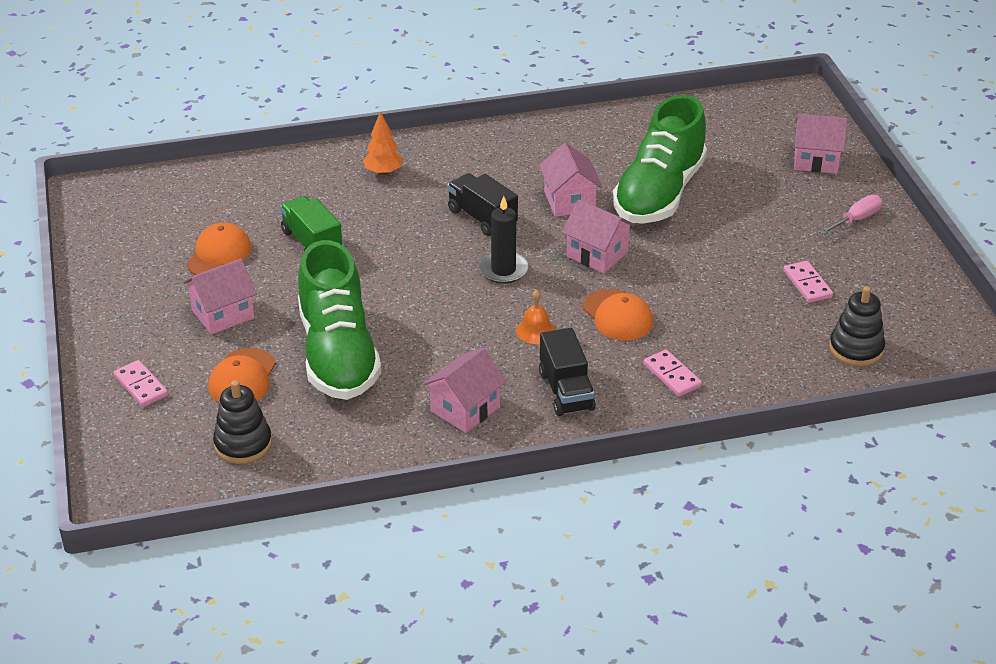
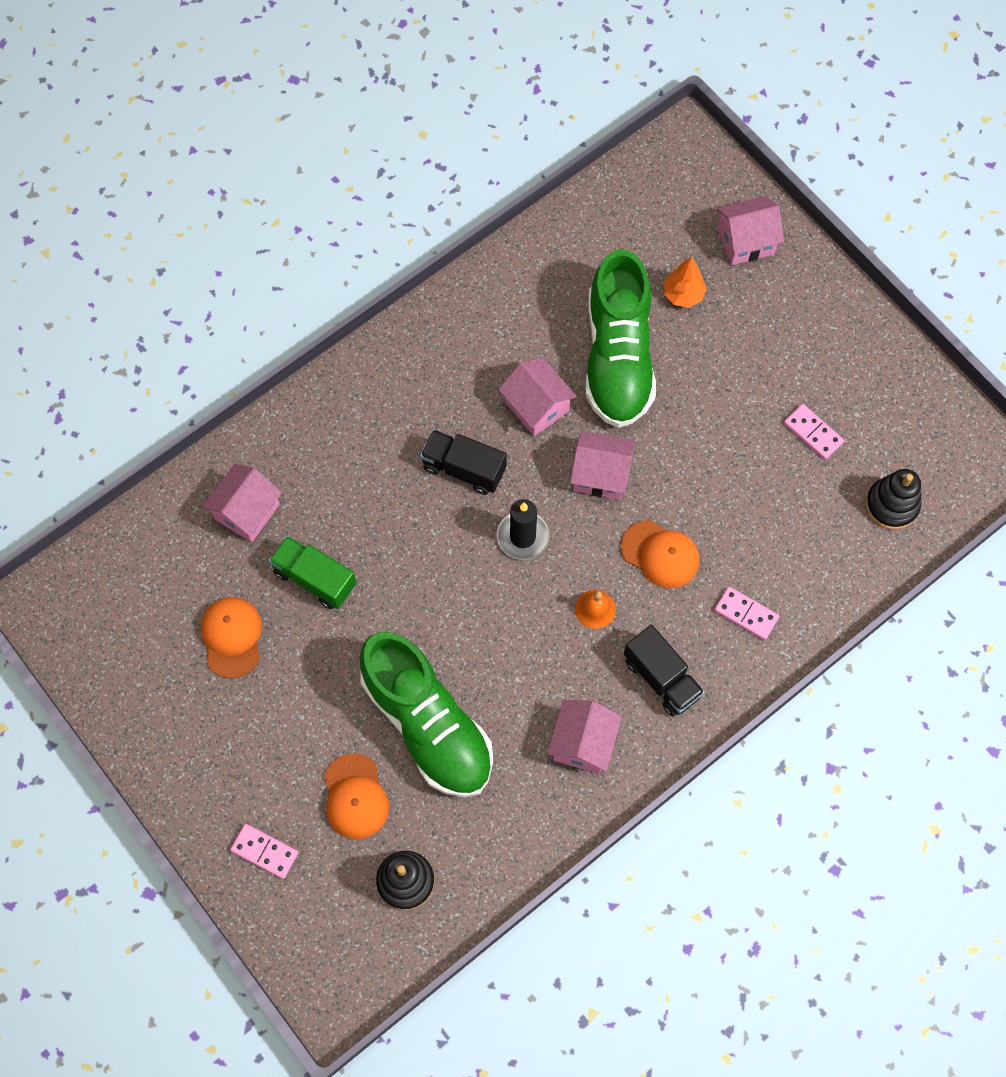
camera: 25 degrees left, 30 degrees up
pink house [183,259,257,335] -> pink house moved to [203,464,282,542]
orange tree [363,111,403,175] -> orange tree moved to [664,257,707,308]
pink screwdriver [819,195,882,235] -> none

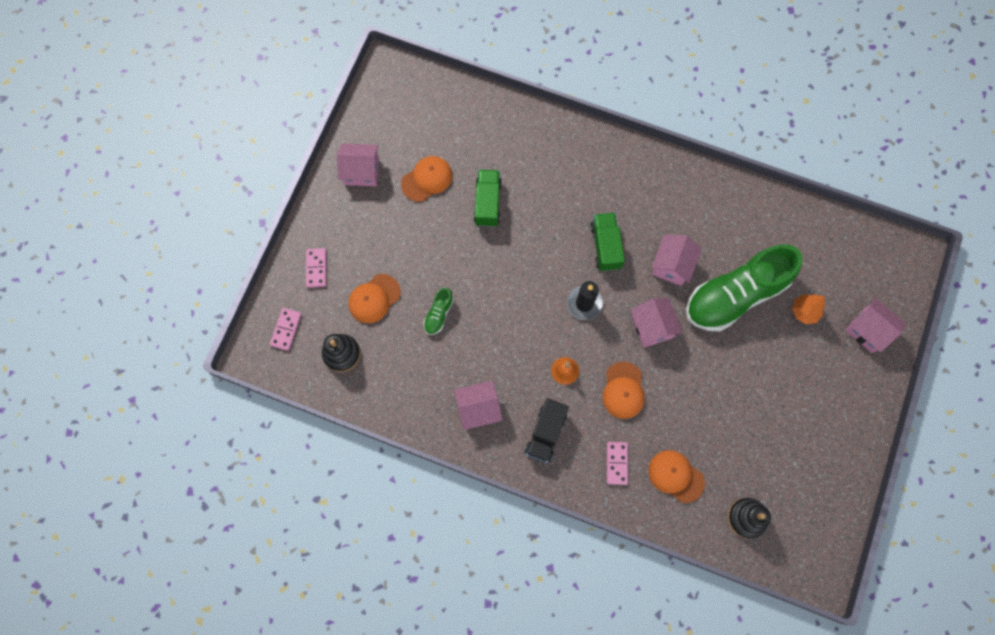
camera: 60 degrees right, 5 degrees up
pink house [203,464,282,542] -> pink house moved to [337,143,379,186]
green shoe [360,632,493,797] -> green shoe [423,288,454,335], size x0.40
black truck [420,430,507,495] -> green truck [590,212,625,271]
pink domino [784,404,844,460] -> pink domino moved to [270,308,302,351]
none -> orange cap [648,450,705,503]

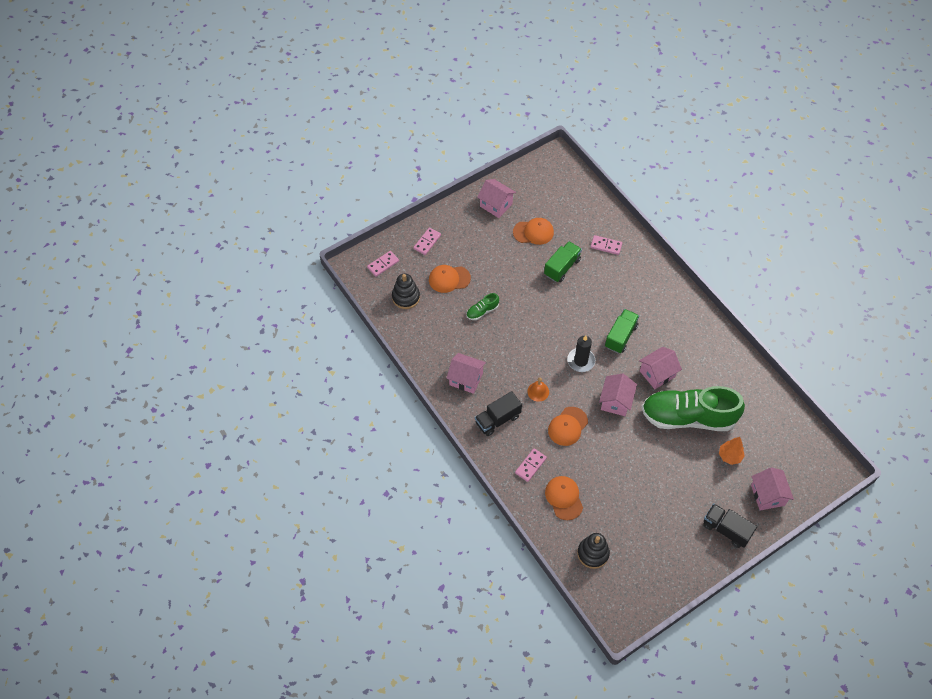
camera: 35 degrees right, 15 degrees down
none -> pink domino [591,235,622,255]
none -> black truck [703,504,757,548]

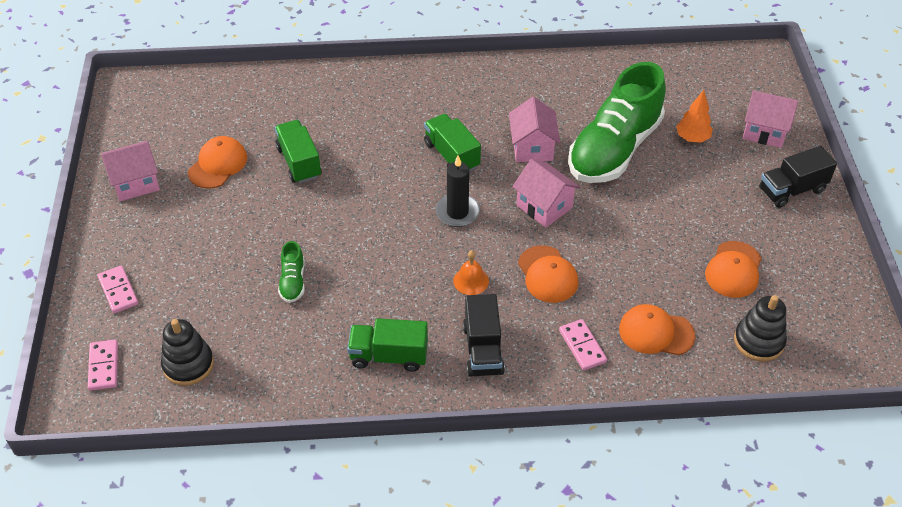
camera: 60 degrees left, 10 degrees down
orange cap [429,265,471,293] -> orange cap moved to [705,241,762,298]
pink house [446,353,486,394] -> green truck [347,318,428,372]
pink domino [591,235,622,255] -> none

